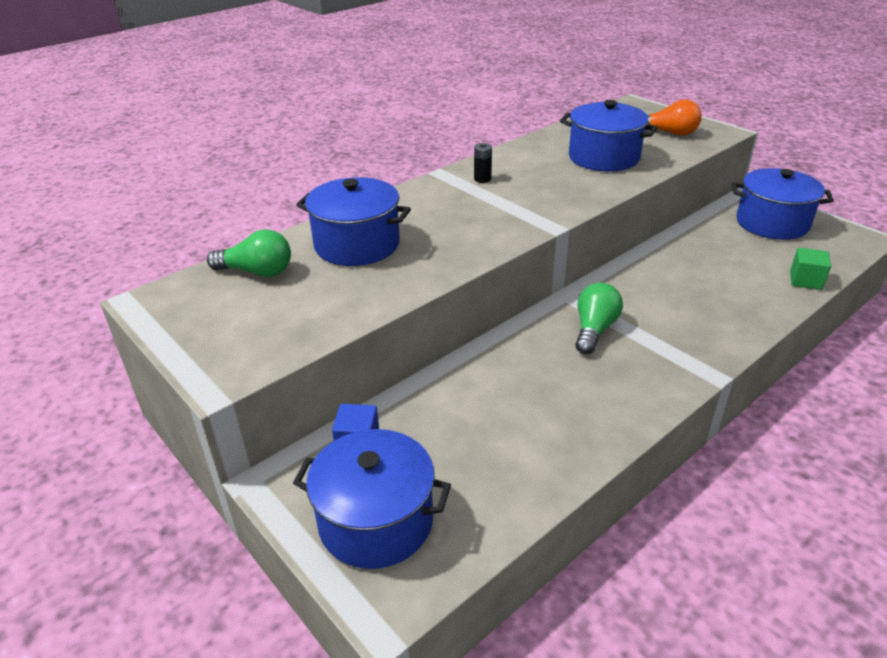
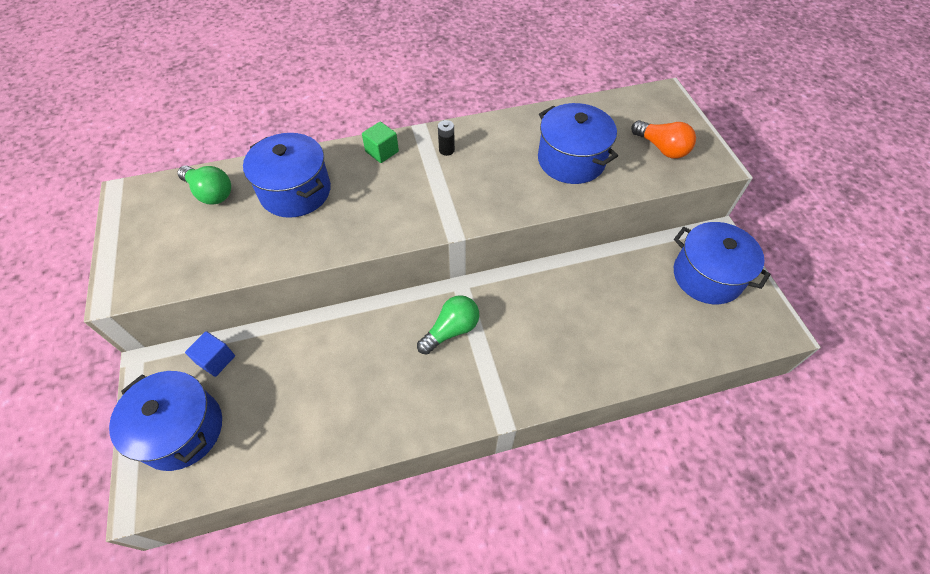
camera: 25 degrees right, 20 degrees up
green cube [790,247,831,290] -> green cube moved to [362,121,399,163]

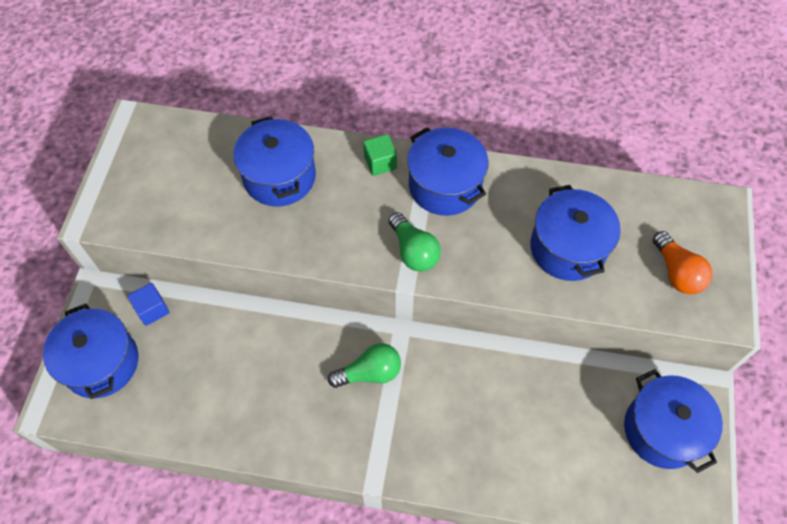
camera: 25 degrees right, 5 degrees up
green light bulb [177,166,231,205] -> green light bulb moved to [389,212,441,272]
black battery [438,120,455,156] -> blue pot [407,127,488,216]

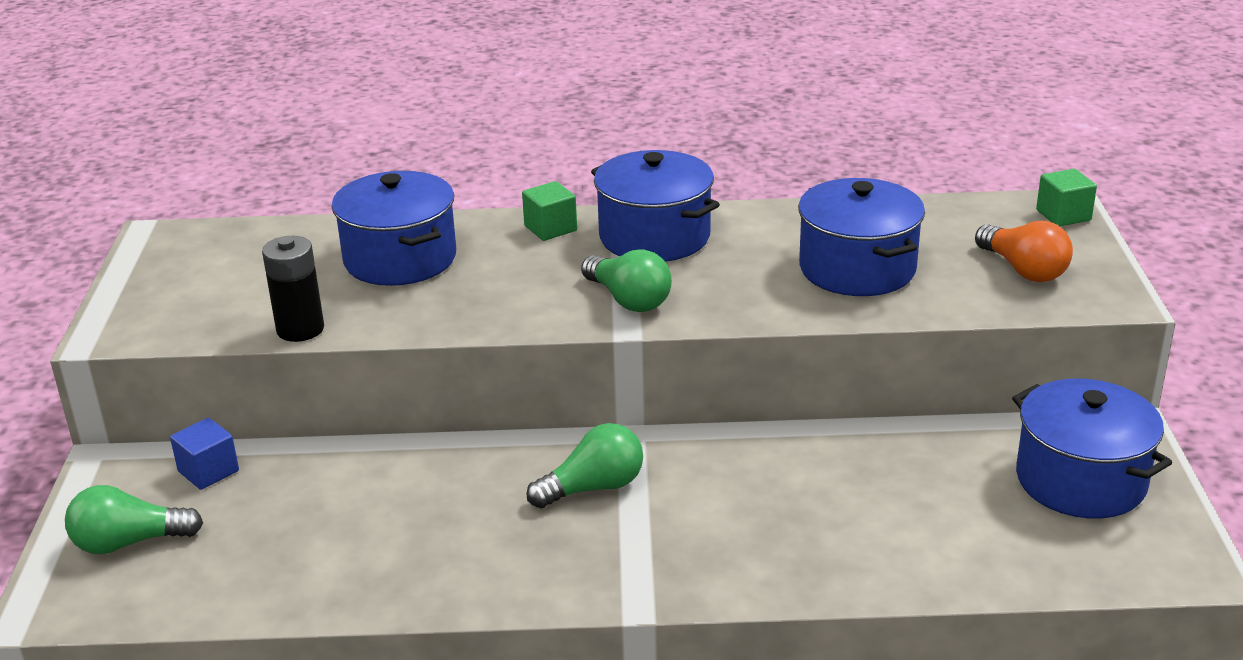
camera: 10 degrees left, 30 degrees down
blue pot [43,304,138,399] -> green light bulb [65,485,203,554]
none -> black battery [262,236,324,342]
none -> green cube [1036,169,1097,226]

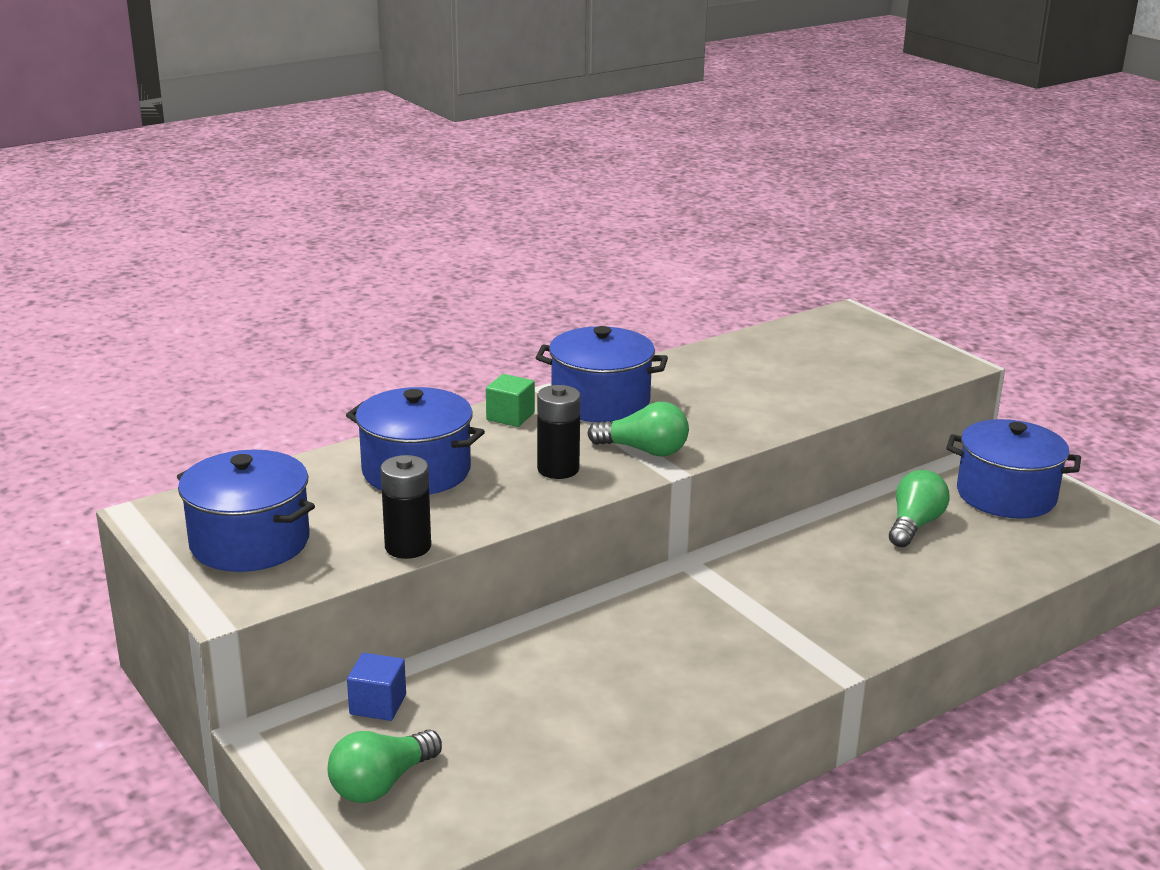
camera: 35 degrees left, 5 degrees down
green light bulb [527,423,643,508] -> green light bulb moved to [889,470,949,547]
blue pot [798,178,925,296] -> blue pot moved to [177,450,315,572]
orange light bulb [975,221,1073,282] -> none
green cube [1036,169,1097,226] -> none
none -> black battery [537,385,581,479]

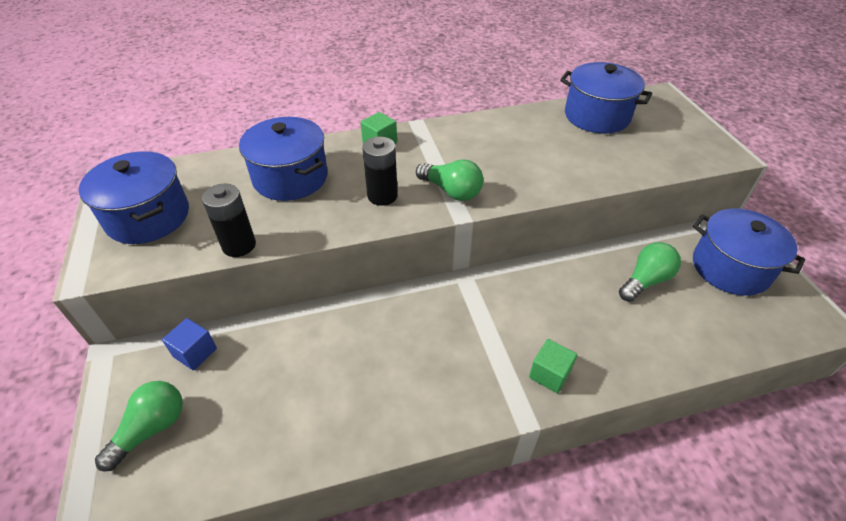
camera: 20 degrees right, 20 degrees up
green light bulb [327,730,442,803] -> green light bulb turned 150 degrees clockwise [95,381,183,472]
blue pot [536,326,668,422] -> blue pot moved to [560,62,652,134]
none -> green cube [529,339,577,393]

